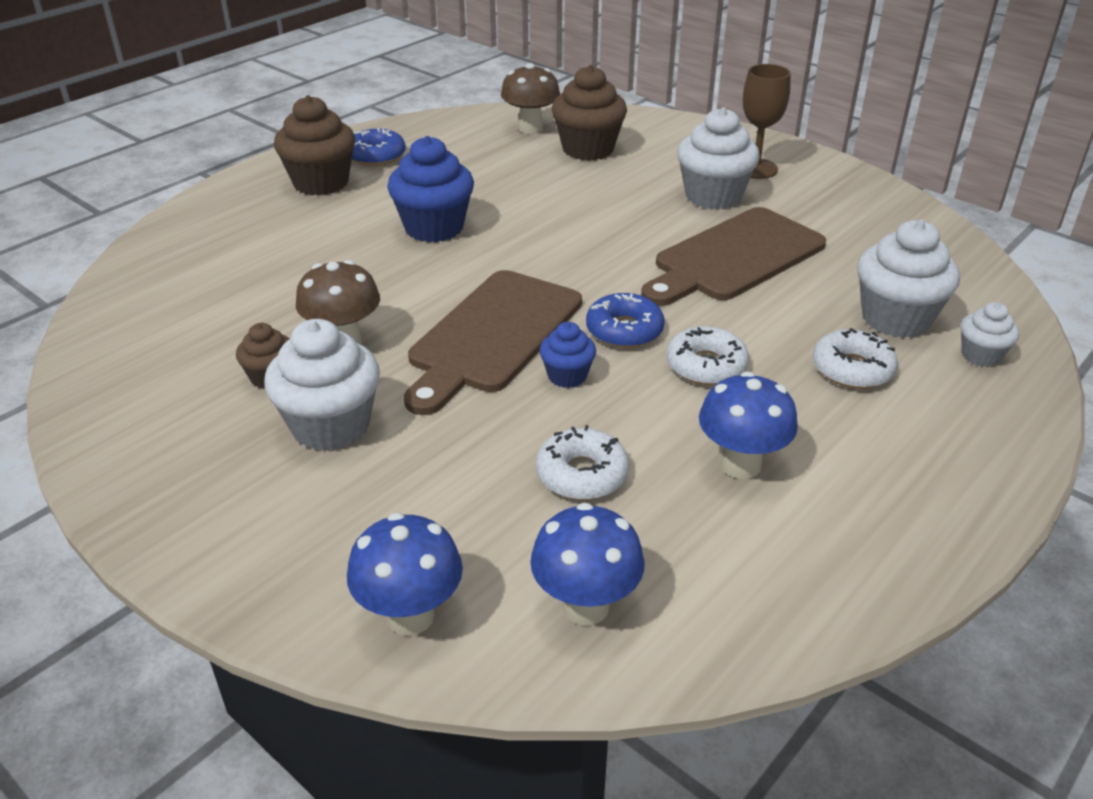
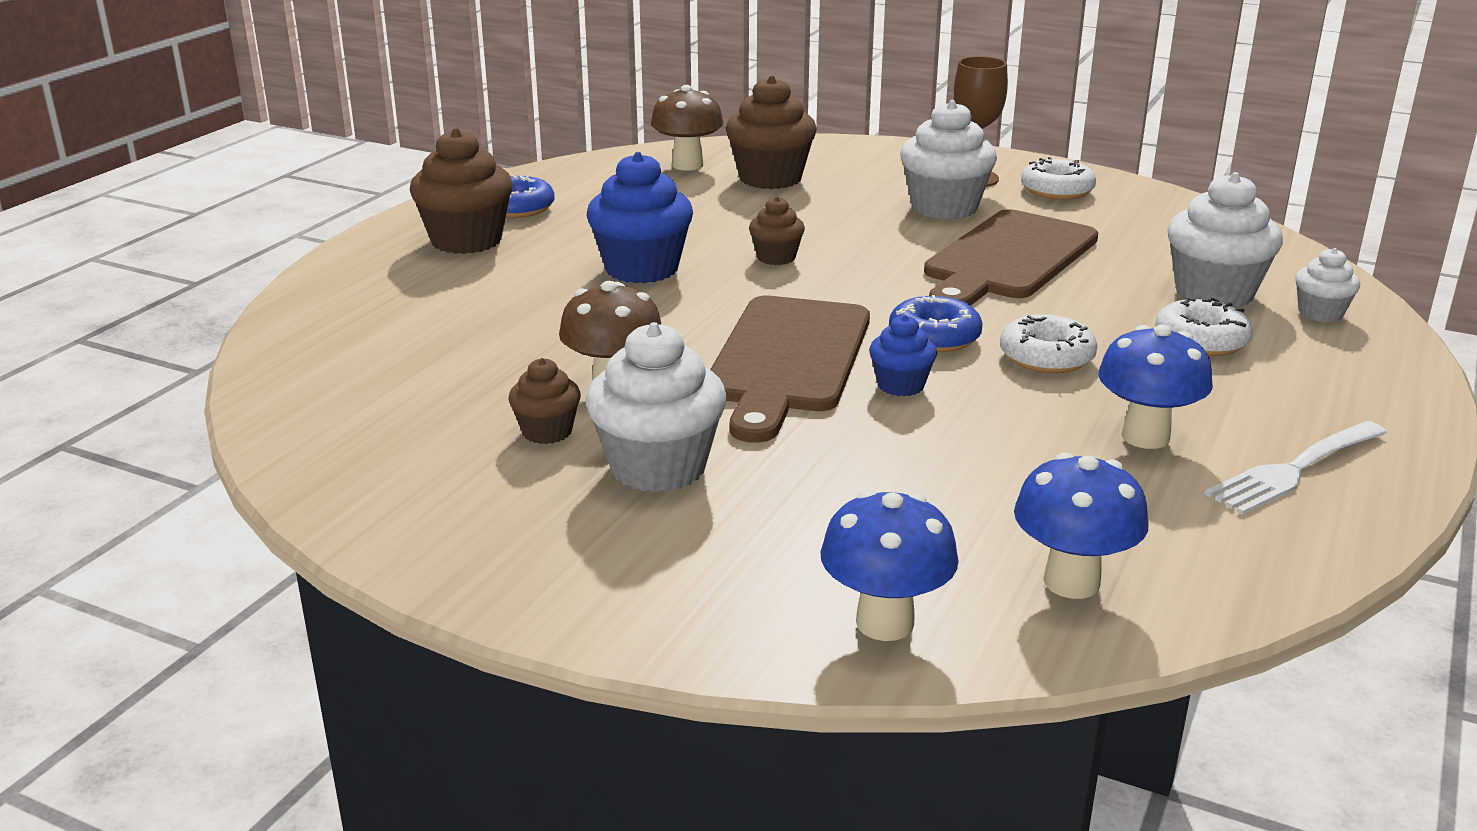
camera: 15 degrees left, 10 degrees down
white donut [536,425,629,500] -> white donut moved to [1021,157,1096,200]
none -> brown cupcake [749,197,805,265]
none -> white fork [1204,421,1387,515]

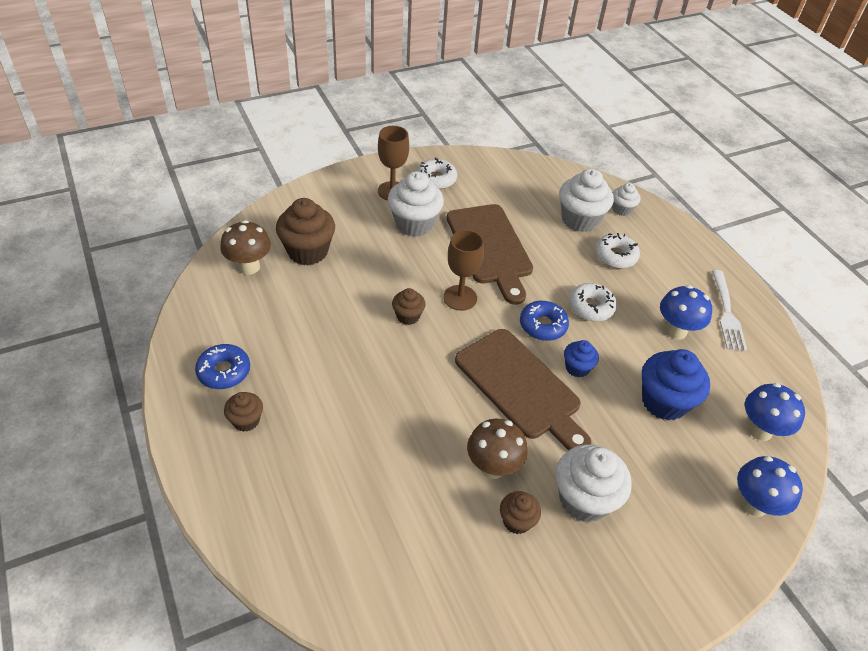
camera: 55 degrees left, 20 degrees up
brown cupcake [410,128,513,254] -> brown cupcake [224,392,263,432], size x0.54
blue cupcake [587,152,693,283] -> blue cupcake moved to [642,349,710,421]
none -> brown goblet [443,230,484,311]

